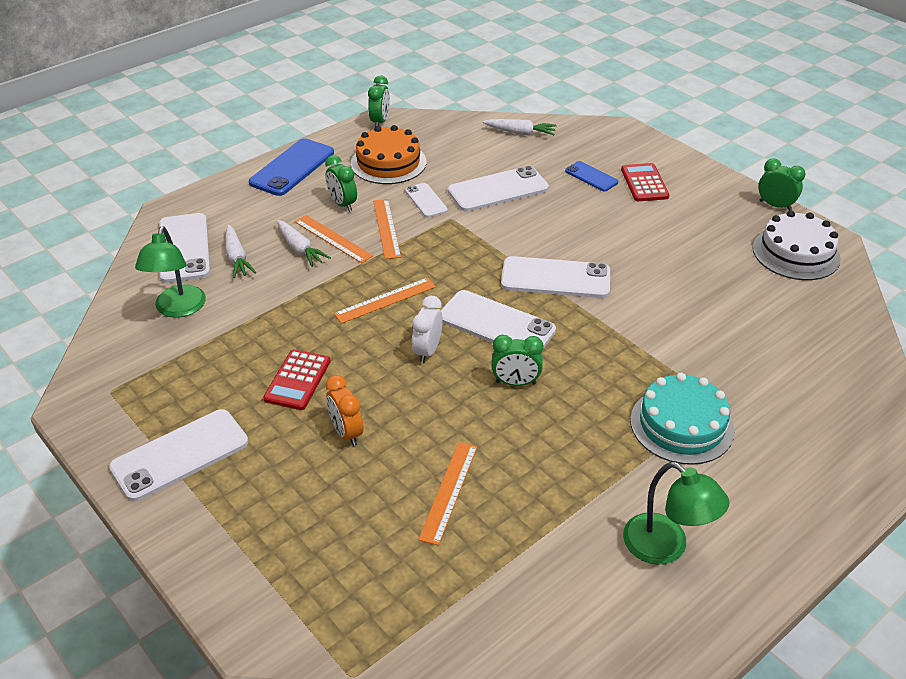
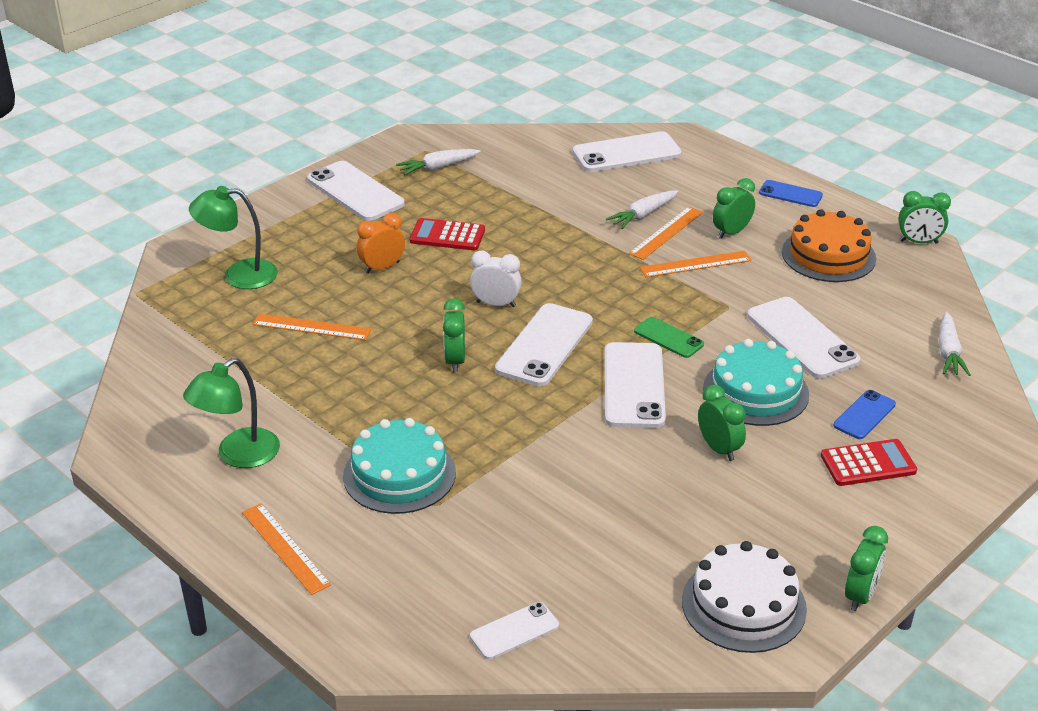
camera: 85 degrees right, 5 degrees down
green lamp [135,226,206,318] -> green lamp moved to [189,186,278,289]
white carrot [225,225,256,278] -> white carrot moved to [396,149,481,175]
blue phone [249,138,334,196] -> blue phone [759,180,823,207], size x0.56
orange ruler [334,278,436,324] -> orange ruler moved to [242,503,331,595]
white phone [405,183,448,217] -> white phone moved to [470,602,559,660]
none -> green phone [634,317,704,358]
none -> green clock [698,384,746,461]
none -> turquoise cake [703,339,809,426]

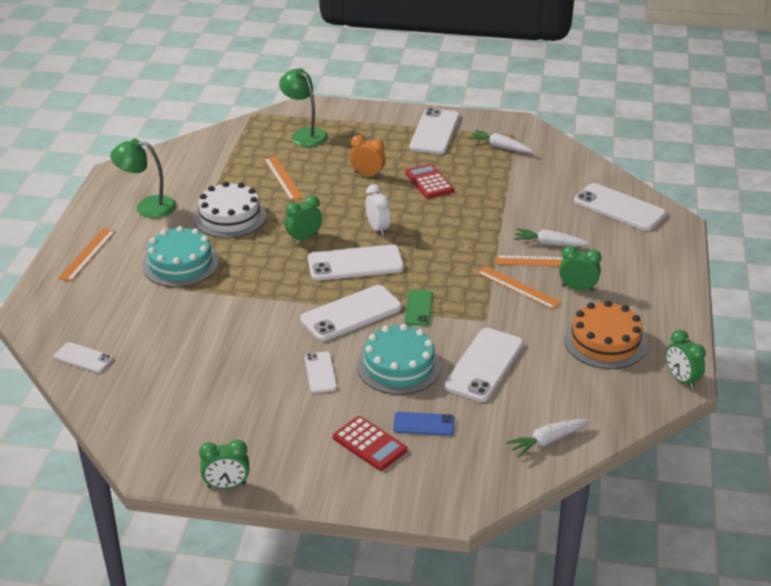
camera: 55 degrees right, 0 degrees up
white cake [682,541,807,653] -> white cake moved to [194,182,266,238]
green clock [698,384,746,461] -> white phone [305,352,337,393]
blue phone [759,180,823,207] -> none

